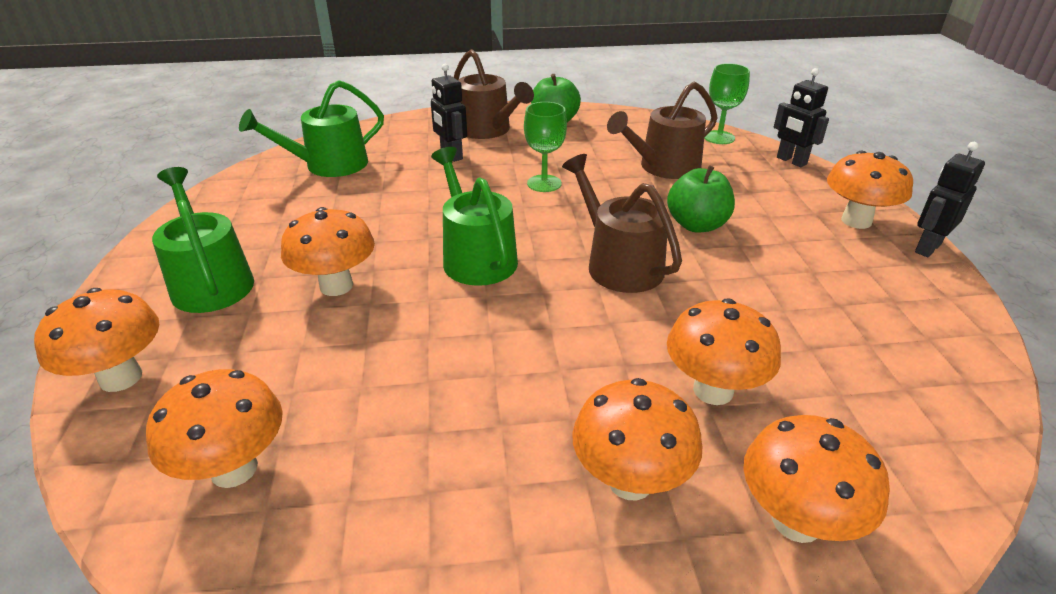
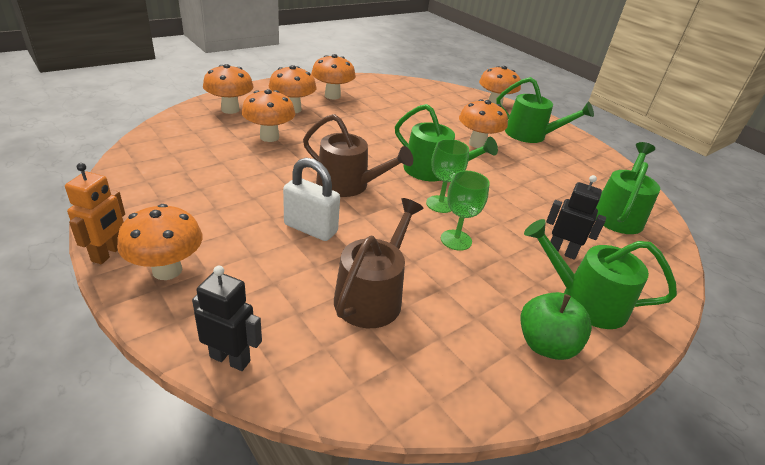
camera: 145 degrees right, 0 degrees up
orange mushroom [146,369,283,488] -> orange mushroom moved to [312,54,356,99]
brown watering can [454,49,534,139] -> green watering can [524,219,677,329]
green apple [667,165,735,233] -> white padlock [283,158,340,241]
green goblet [704,63,750,144] -> green goblet moved to [426,139,469,213]
black robot [915,142,985,257] -> orange robot [65,163,125,264]

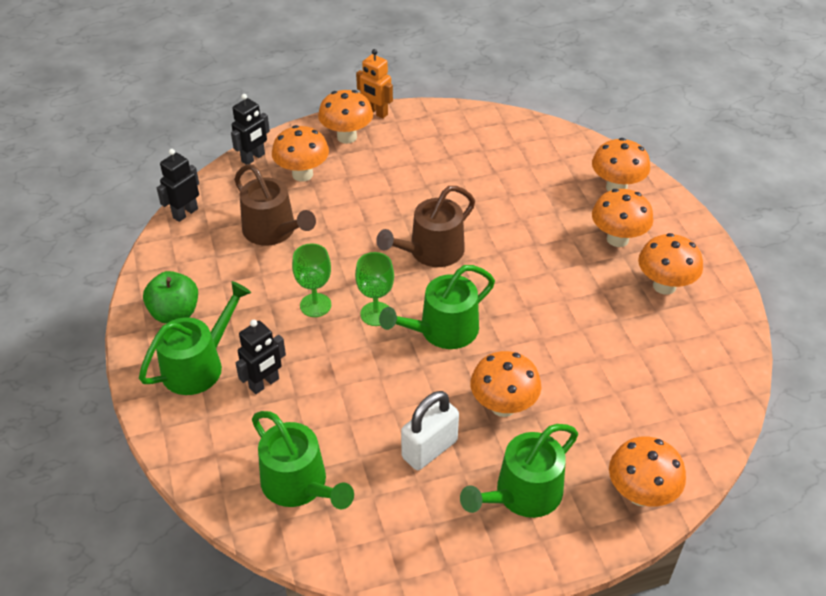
camera: 115 degrees right, 10 degrees up
orange mushroom [242,89,295,142] -> orange mushroom moved to [272,125,329,182]
white padlock [283,158,340,241] -> white padlock moved to [401,391,459,470]
none -> black robot [157,149,199,222]

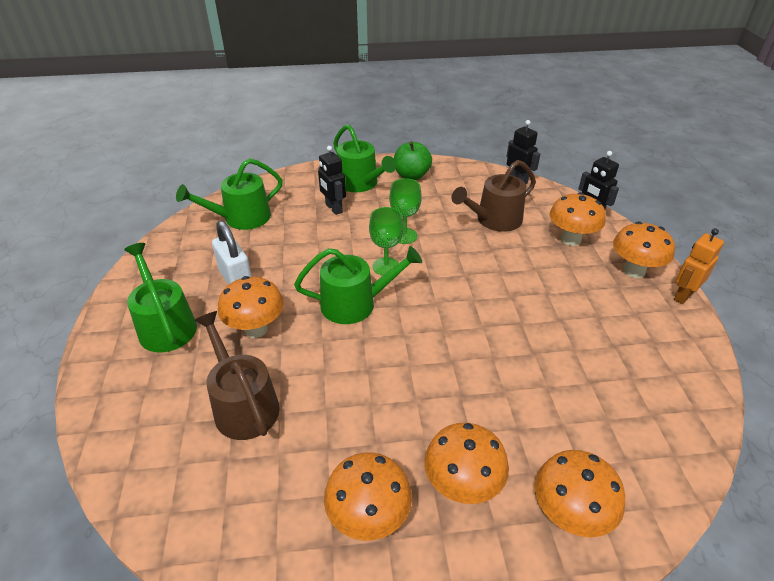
camera: 100 degrees right, 5 degrees down
brown watering can [376,186,475,267] -> brown watering can moved to [194,311,280,440]
green watering can [379,265,495,349] -> green watering can turned 105 degrees clockwise [294,246,422,324]
orange mushroom [609,436,686,507] -> none

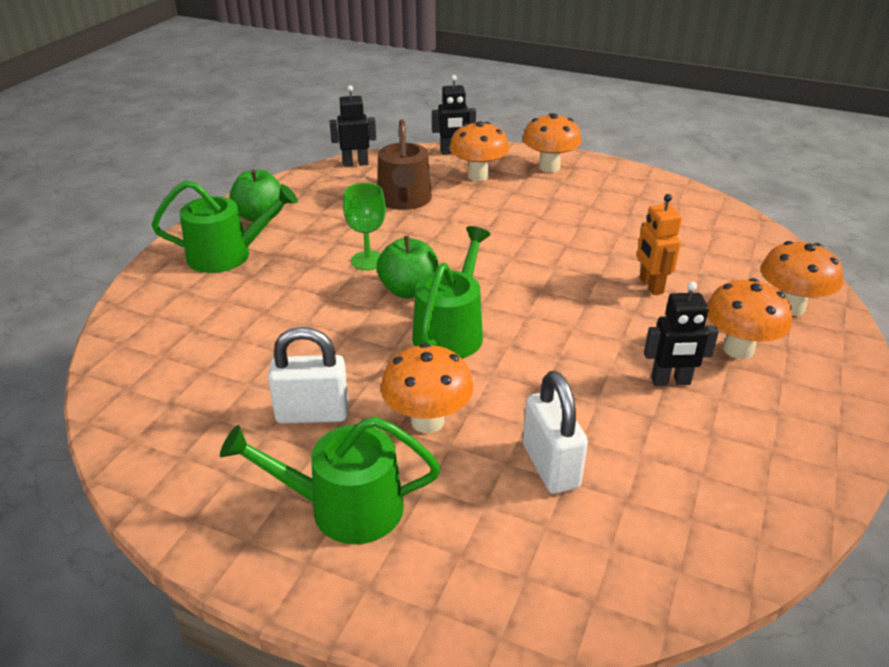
camera: 60 degrees left, 5 degrees down
green watering can [176,158,283,230] -> none
brown watering can [194,311,280,440] -> white padlock [523,371,588,494]
black robot [318,146,346,215] -> black robot moved to [644,282,719,386]
orange mushroom [324,452,412,540] -> none
green goblet [369,207,404,276] -> green apple [377,236,438,298]
orange robot [674,228,724,304] -> orange robot moved to [637,194,682,295]

